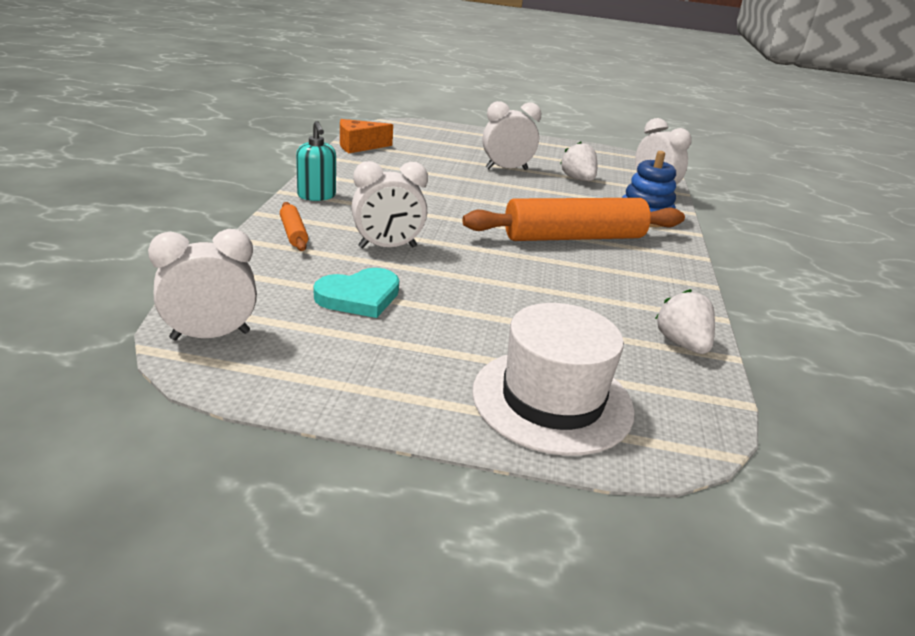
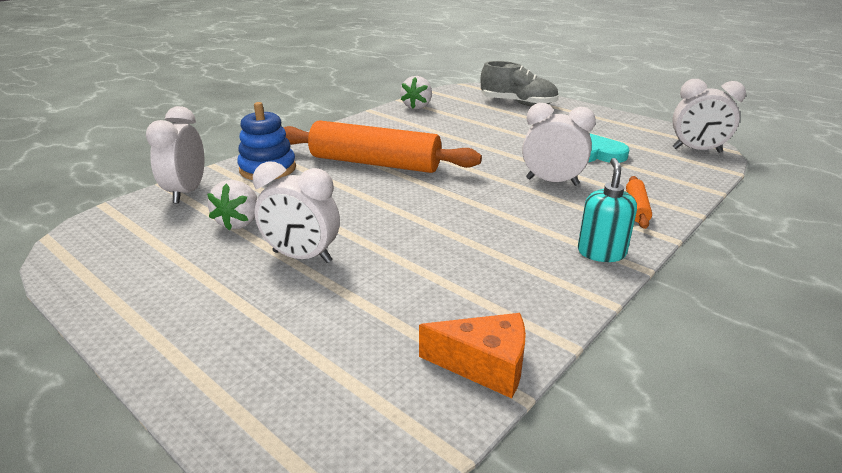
camera: 145 degrees left, 0 degrees up
white hat [472,303,635,456] -> grey shoe [481,61,559,106]

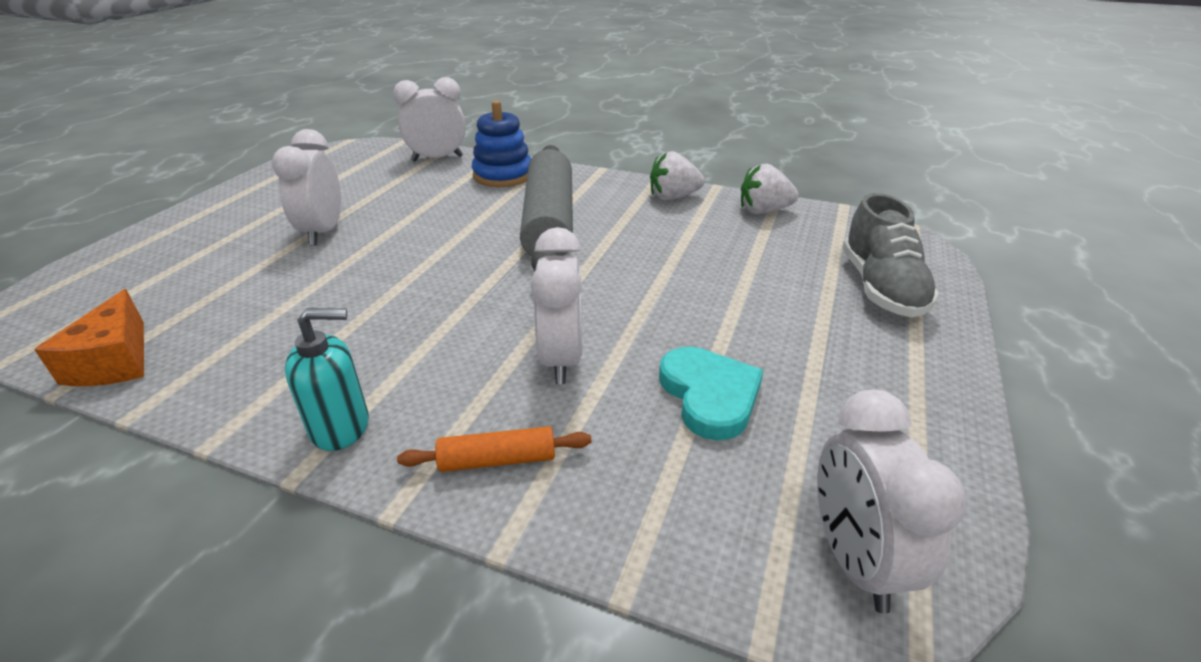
camera: 70 degrees right, 5 degrees up
white strawberry [207,180,257,230] -> white strawberry moved to [650,151,705,200]
orange rolling pin [283,120,482,173] -> grey rolling pin [520,145,573,271]

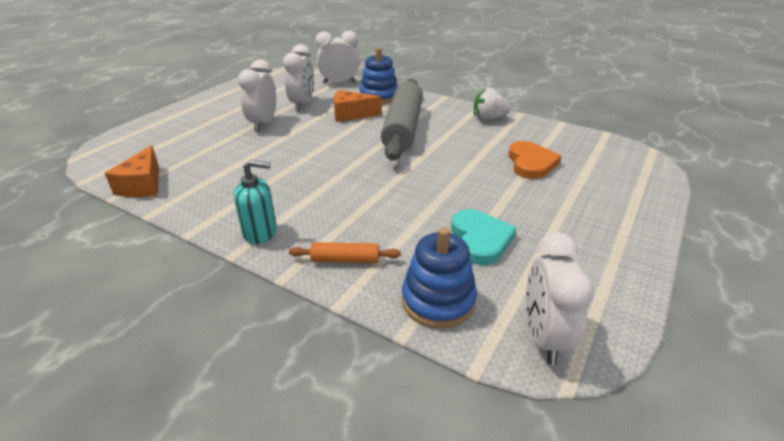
camera: 10 degrees right, 0 degrees up
white clock [531,227,582,384] -> white clock moved to [283,44,314,111]
white strawberry [741,163,799,214] -> none
grey shoe [842,193,939,317] -> none
none -> orange cheese [333,90,381,122]
none -> blue stacking toy [402,227,477,329]
none -> orange heart [508,141,562,179]

